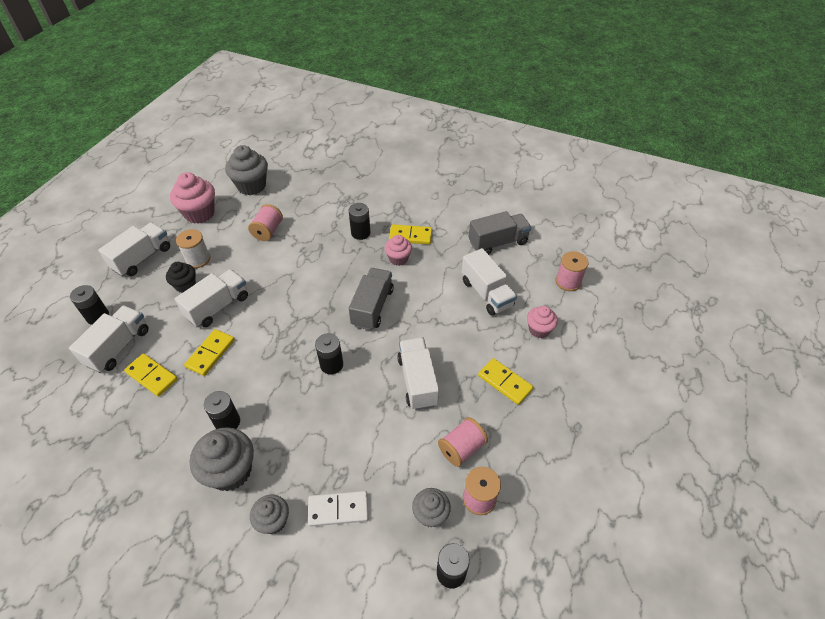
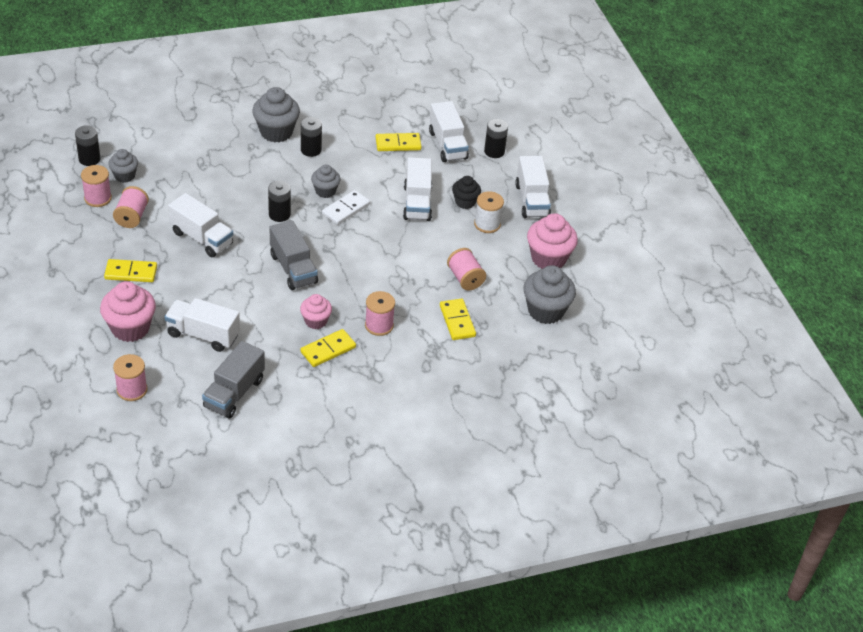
camera: 135 degrees right, 5 degrees down
yellow domino [184,329,235,376] -> yellow domino moved to [440,298,476,340]
grey cupcake [250,494,289,534] -> grey cupcake moved to [311,165,340,198]
white domino [308,491,368,527] -> white domino moved to [322,190,370,225]
black battery [349,203,370,240] -> pink spool [365,291,395,336]
pink cupcake [527,306,558,338] -> pink cupcake [100,281,156,342], size x1.68

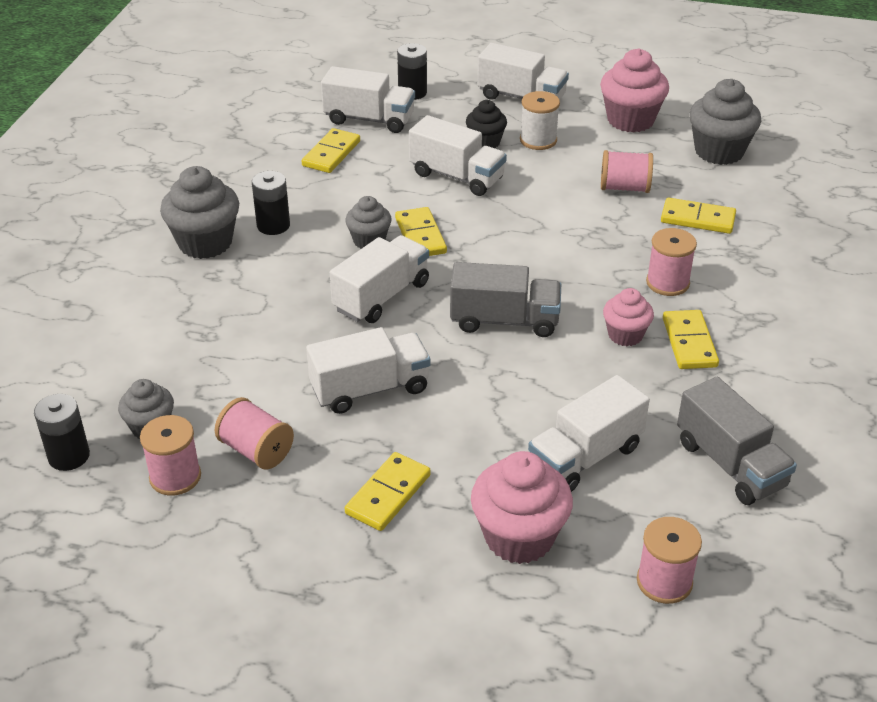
camera: 55 degrees left, 5 degrees down
black battery [268,181,291,222] -> white truck [330,235,429,323]
white domino [322,190,370,225] -> yellow domino [395,207,447,256]

